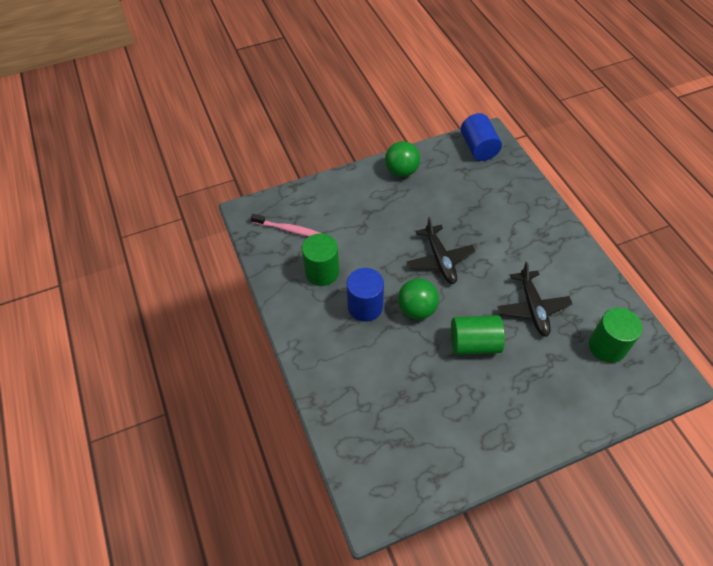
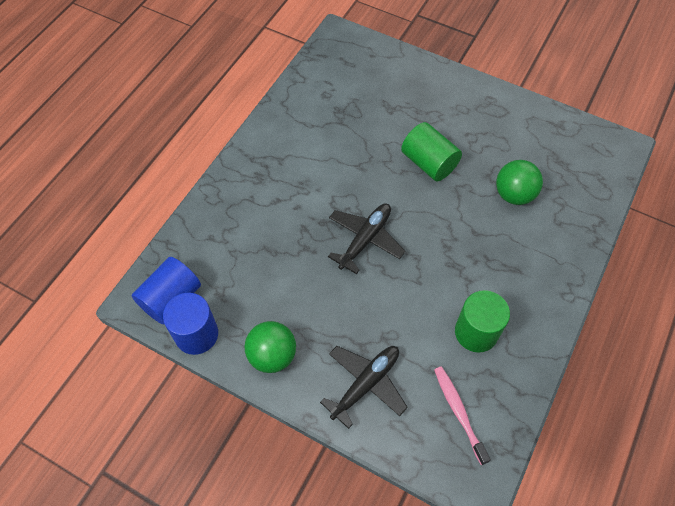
camera: 130 degrees left, 5 degrees up
blue cylinder [347,268,384,322] -> blue cylinder moved to [163,293,218,355]
green ball [398,278,439,319] -> green ball moved to [496,160,543,205]
black plane [498,261,572,337] -> black plane moved to [320,346,408,429]
green cylinder [589,308,643,363] -> none

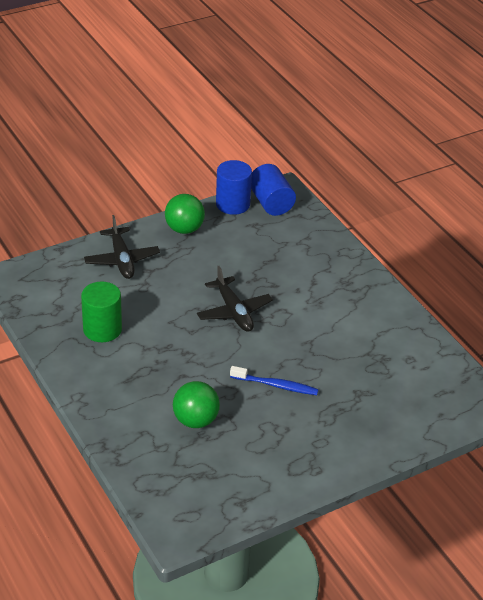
camera: 120 degrees right, 20 degrees down
green cylinder [401,122,462,181] -> blue toothbrush [230,366,319,395]
pink toothbrush [434,366,491,465] -> none

